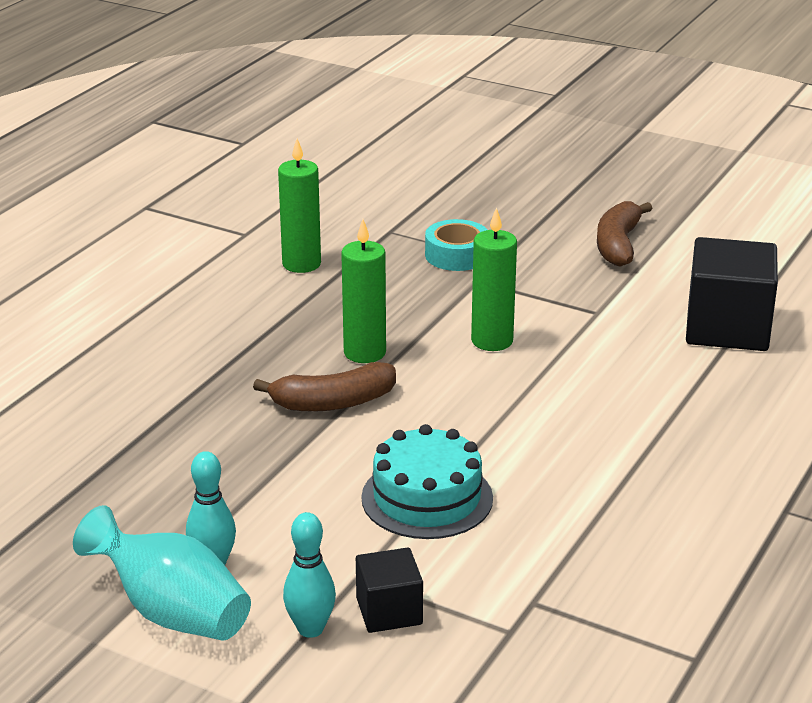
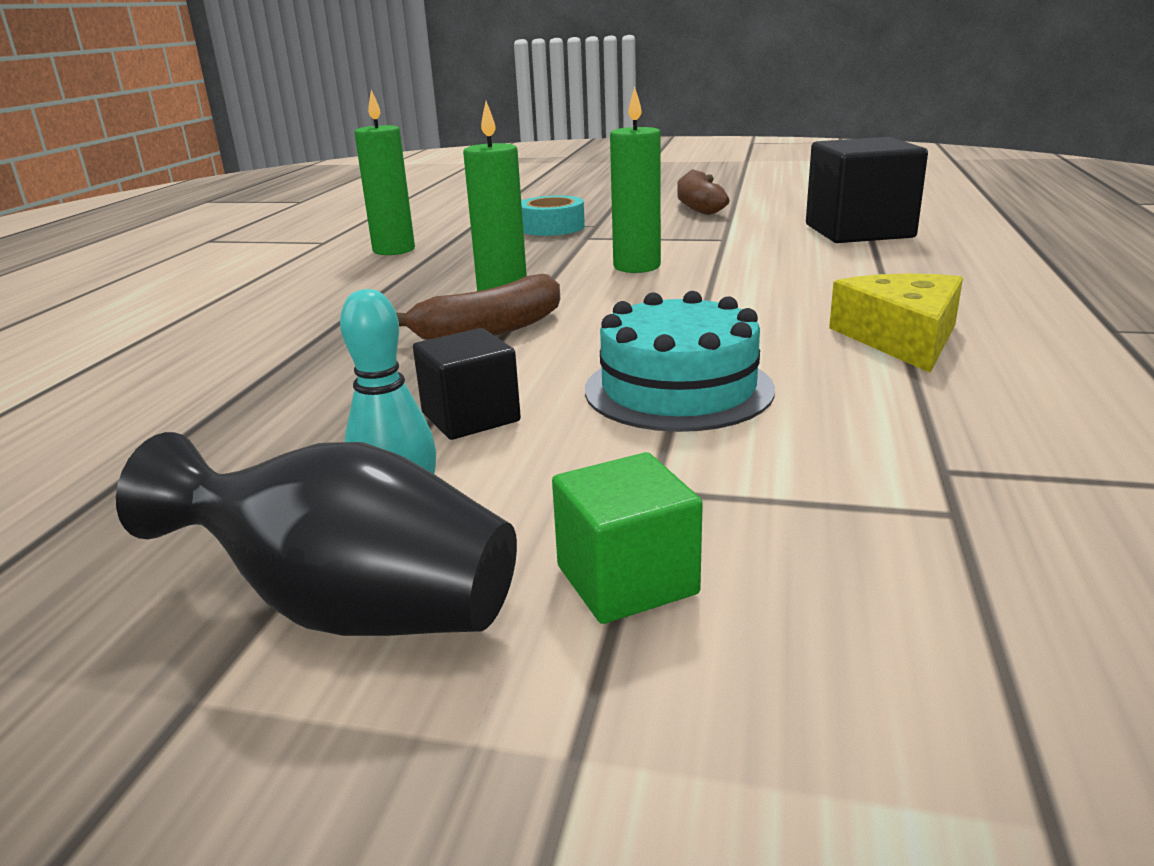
camera: 15 degrees left, 5 degrees down
turquoise vase [73,505,251,640] -> black vase [116,432,517,636]
turquoise bowling pin [283,512,336,638] -> green cube [552,452,703,624]
black cube [356,547,423,633] -> black cube moved to [413,328,521,440]
none -> yellow cheese [829,273,963,373]

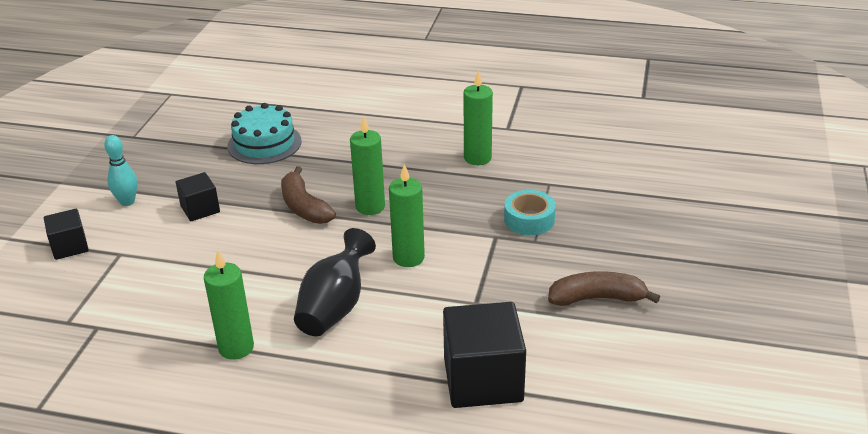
camera: 90 degrees right, 10 degrees up
black vase [116,432,517,636] -> black vase moved to [294,228,376,336]
green cube [552,452,703,624] -> black cube [44,209,89,260]
turquoise cake [585,291,775,432] -> turquoise cake moved to [227,103,302,164]
yellow cheese [829,273,963,373] -> green candle [204,250,254,360]

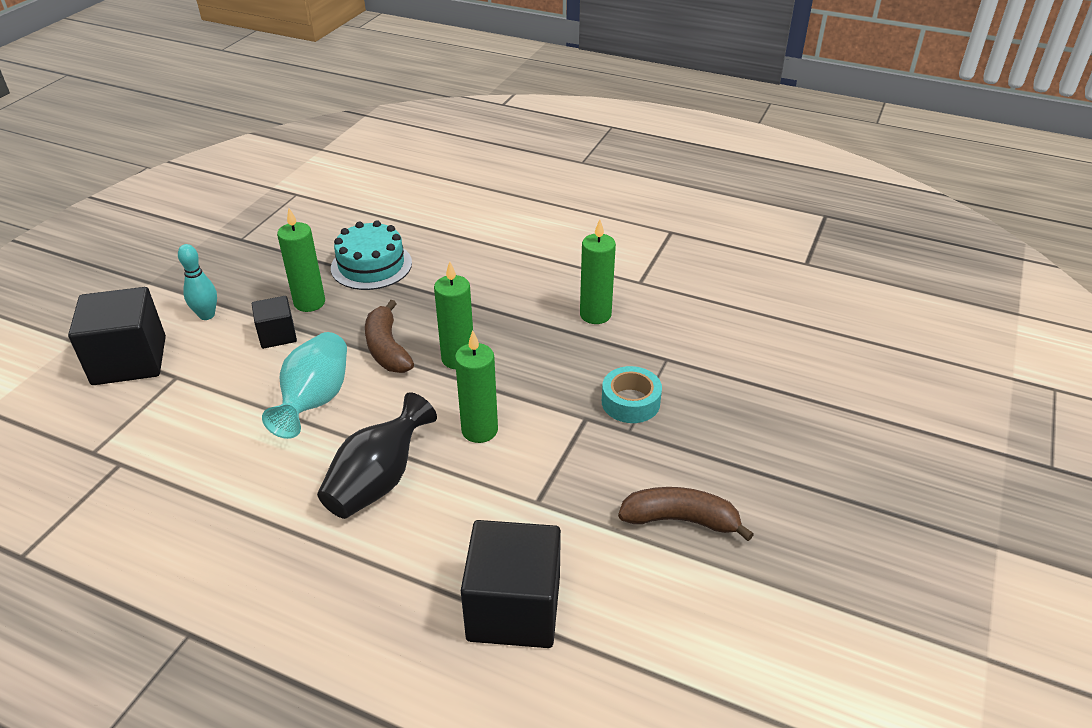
camera: 10 degrees right, 5 degrees up
black cube [44,209,89,260] -> black cube [68,287,166,385], size x1.83
green candle [204,250,254,360] -> green candle moved to [277,208,325,312]
none -> turquoise vase [262,332,347,439]

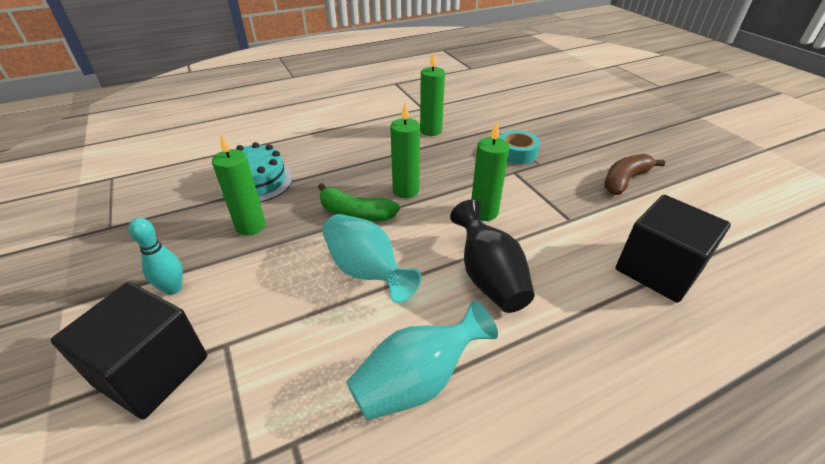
camera: 50 degrees left, 0 degrees up
black cube [252,296,297,349] -> none
brown banana [365,300,414,373] -> green banana [318,183,400,221]
none -> turquoise vase [346,301,498,421]

